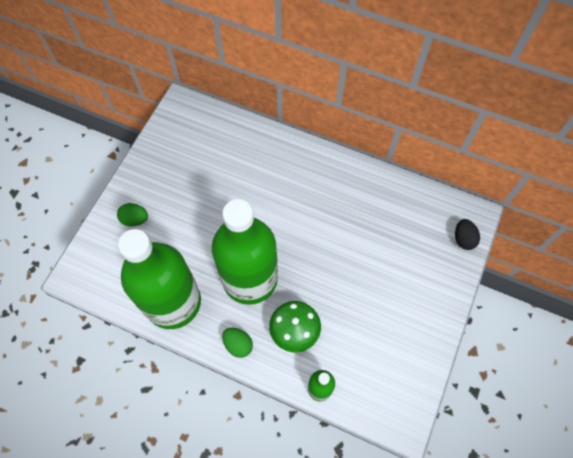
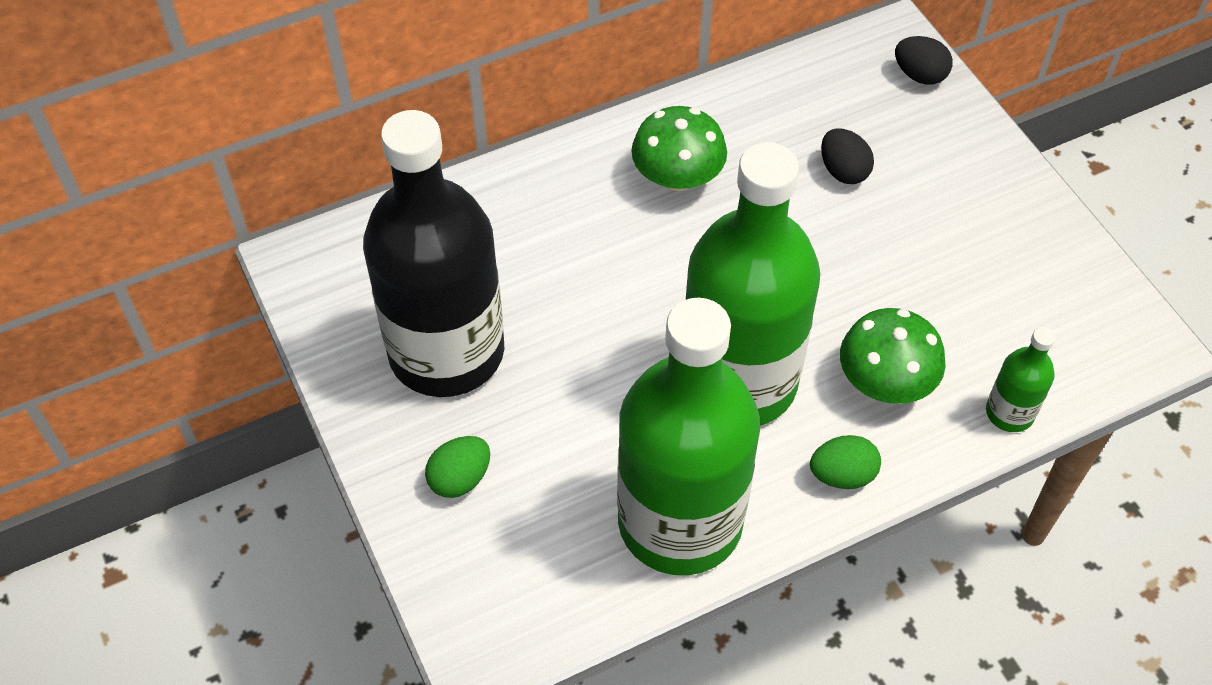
camera: 50 degrees left, 10 degrees down
none -> black bottle [363,110,504,397]
none -> green mushroom [631,106,727,191]
none -> black egg [821,128,874,184]

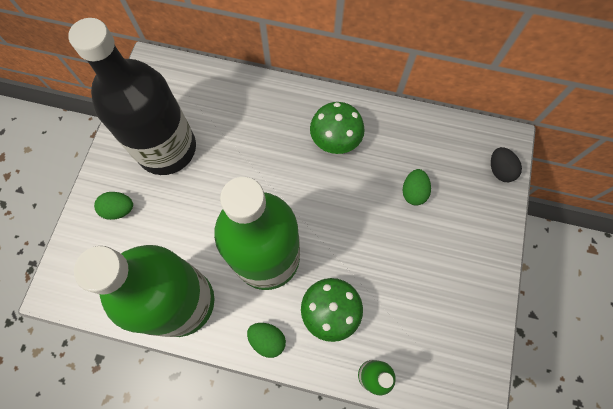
camera: 40 degrees right, 15 degrees up
black egg [821,128,874,184] -> green egg [403,169,431,206]

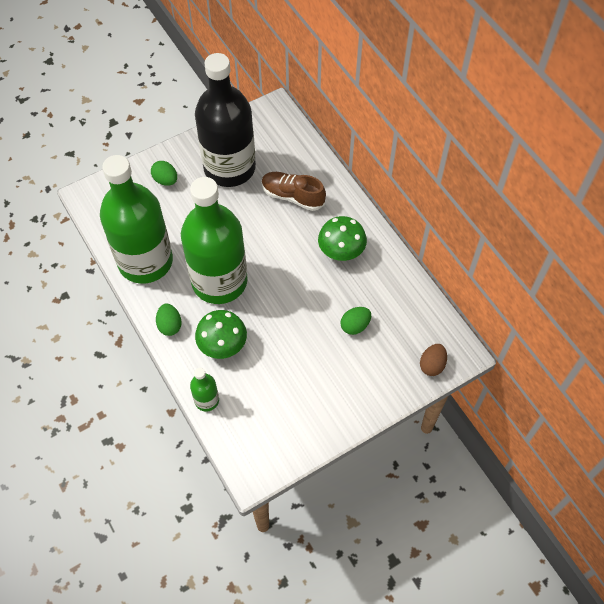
camera: 45 degrees right, 10 degrees down
black egg [491,147,522,182] -> brown egg [420,344,447,376]
none -> brown shoe [262,172,326,211]

